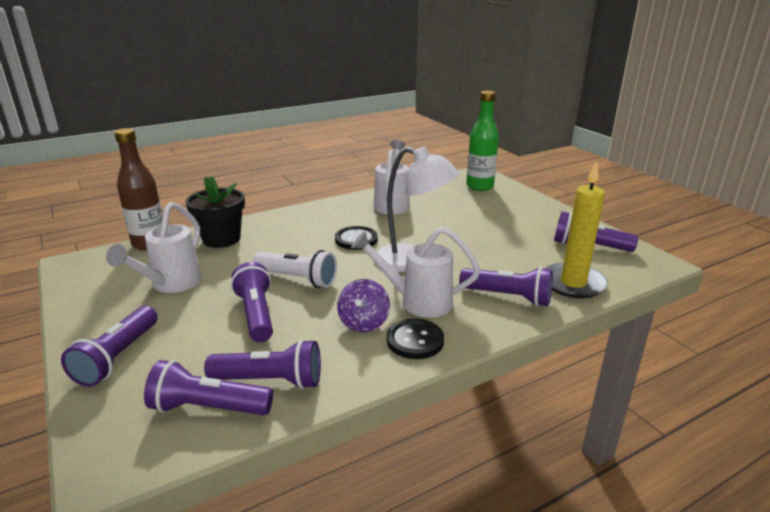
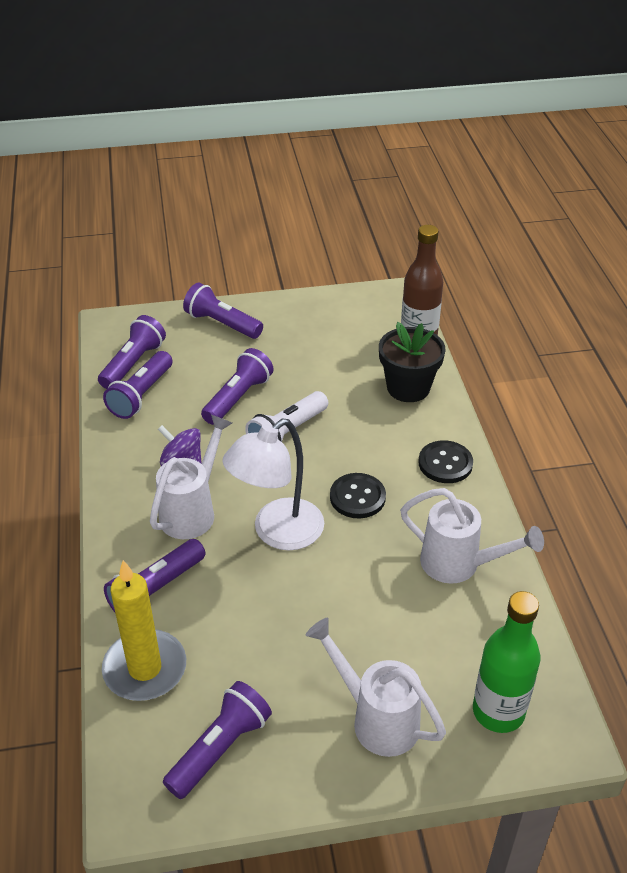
camera: 110 degrees right, 15 degrees up
white watering can [106,202,202,293] -> white watering can moved to [306,618,446,757]
purple flashlight [231,262,273,342] -> purple flashlight turned 60 degrees counterclockwise [201,348,274,425]
black button [387,319,444,359] -> black button moved to [418,440,473,483]

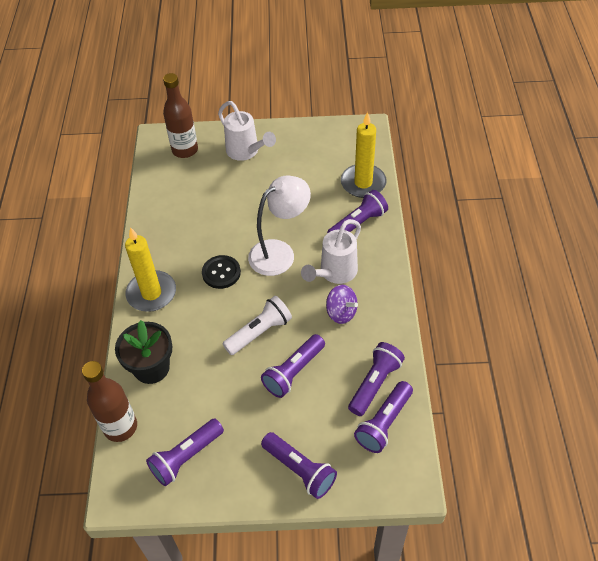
camera: 170 degrees left, 10 degrees up
purple flashlight [163,681,272,799] -> purple flashlight moved to [146,419,224,486]
white watering can [400,488,544,584] -> none
black button [418,440,473,483] -> yellow candle [125,227,176,312]
green bottle [473,591,541,733] -> brown bottle [163,73,198,158]

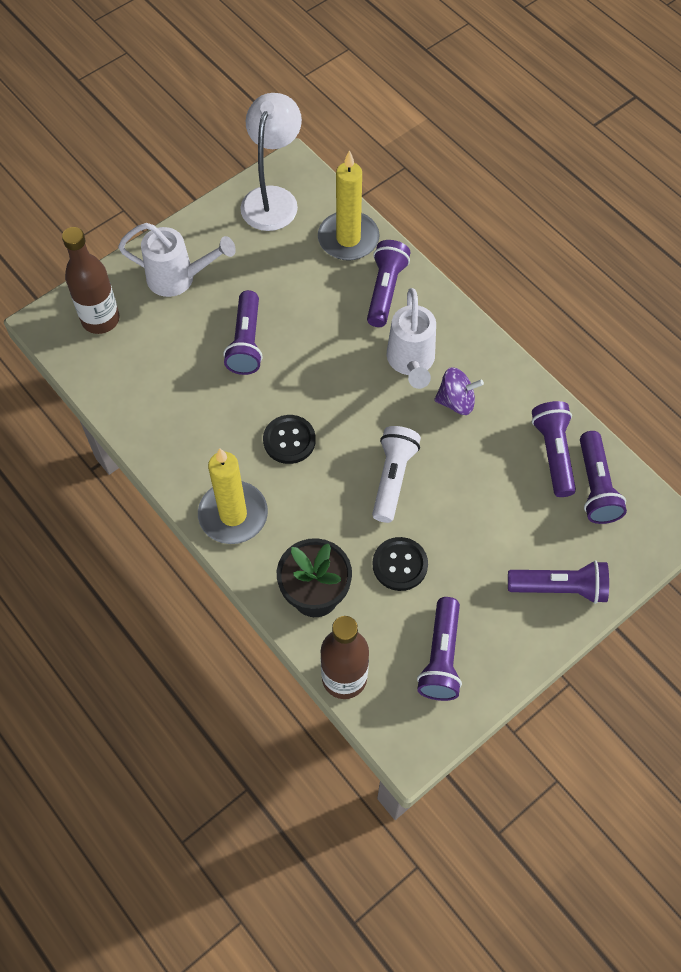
camera: 40 degrees left, 10 degrees up
white lamp [248,175,311,276] -> white lamp moved to [240,93,302,231]
purple flashlight [261,334,325,398] -> purple flashlight moved to [223,290,263,375]
none -> black button [373,537,428,591]

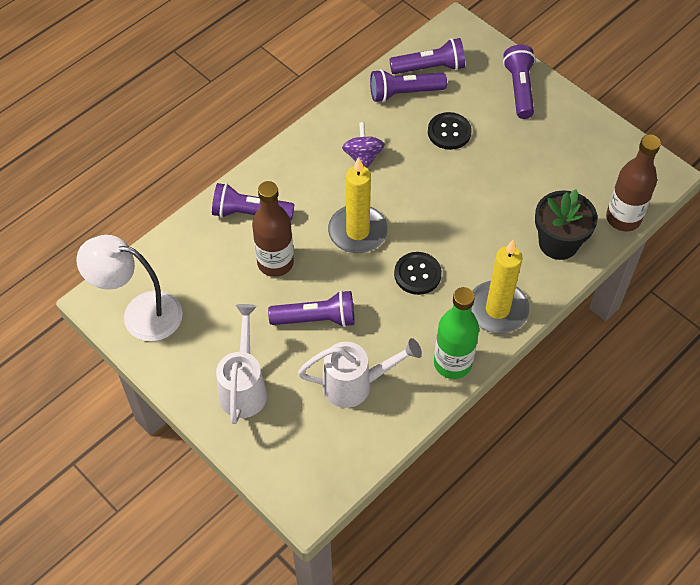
camera: 95 degrees left, 5 degrees down
brown bottle [62,227,120,334] -> brown bottle moved to [252,181,294,277]
yellow candle [318,150,380,261] -> yellow candle moved to [328,157,388,253]
white flashlight [372,426,421,523] -> none
black button [373,537,428,591] -> black button moved to [428,112,472,150]
white watering can [387,288,436,389] -> white watering can moved to [298,338,422,408]
purple flashlight [417,597,462,701] -> none
none -> green bottle [434,287,479,379]

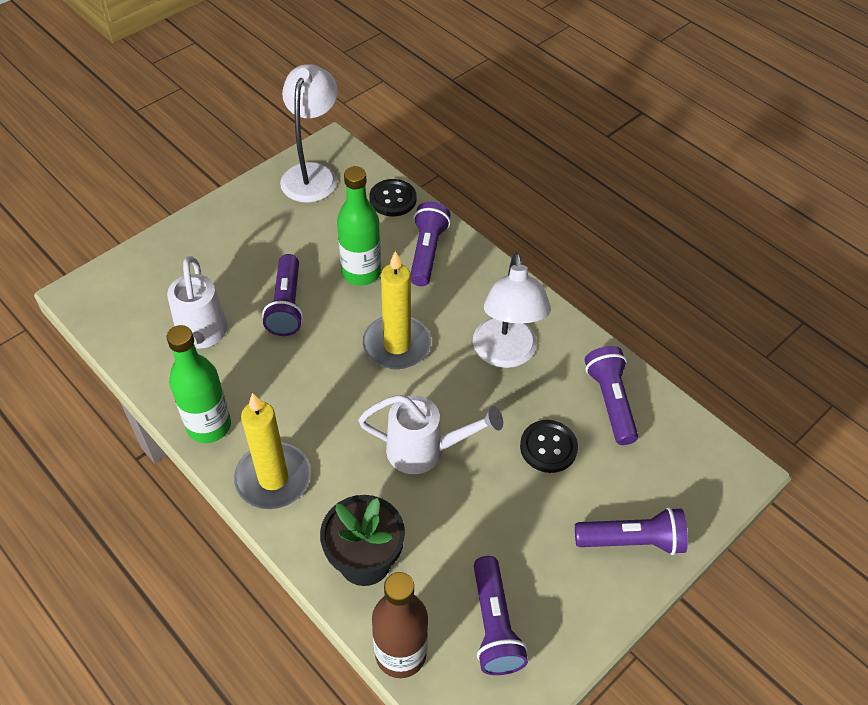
camera: 90 degrees right, 5 degrees down
white watering can [216,304,267,424] -> white watering can moved to [358,395,503,474]
brown bottle [252,181,294,277] -> green bottle [337,166,381,286]
purple spinning top [342,122,385,169] -> white lamp [473,253,551,368]
purple flashlight [389,38,465,74] -> purple flashlight moved to [474,556,528,675]
black button [394,252,442,295] -> black button moved to [369,179,417,216]

